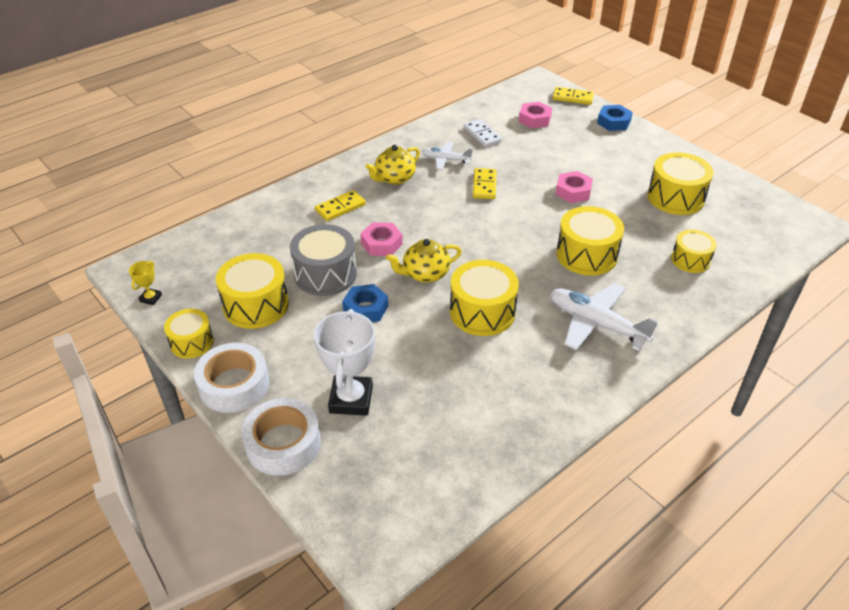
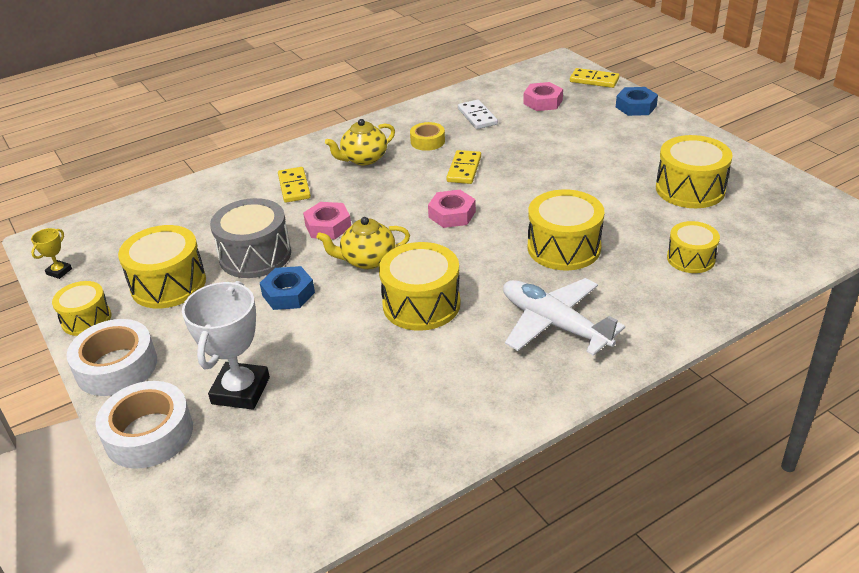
camera: 10 degrees right, 5 degrees down
yellow domino [315,190,366,221] -> yellow domino turned 75 degrees counterclockwise [278,167,311,203]
white plane [422,142,473,170] -> yellow tape [410,122,445,151]
pink nut [555,171,593,203] -> pink nut moved to [428,190,476,228]

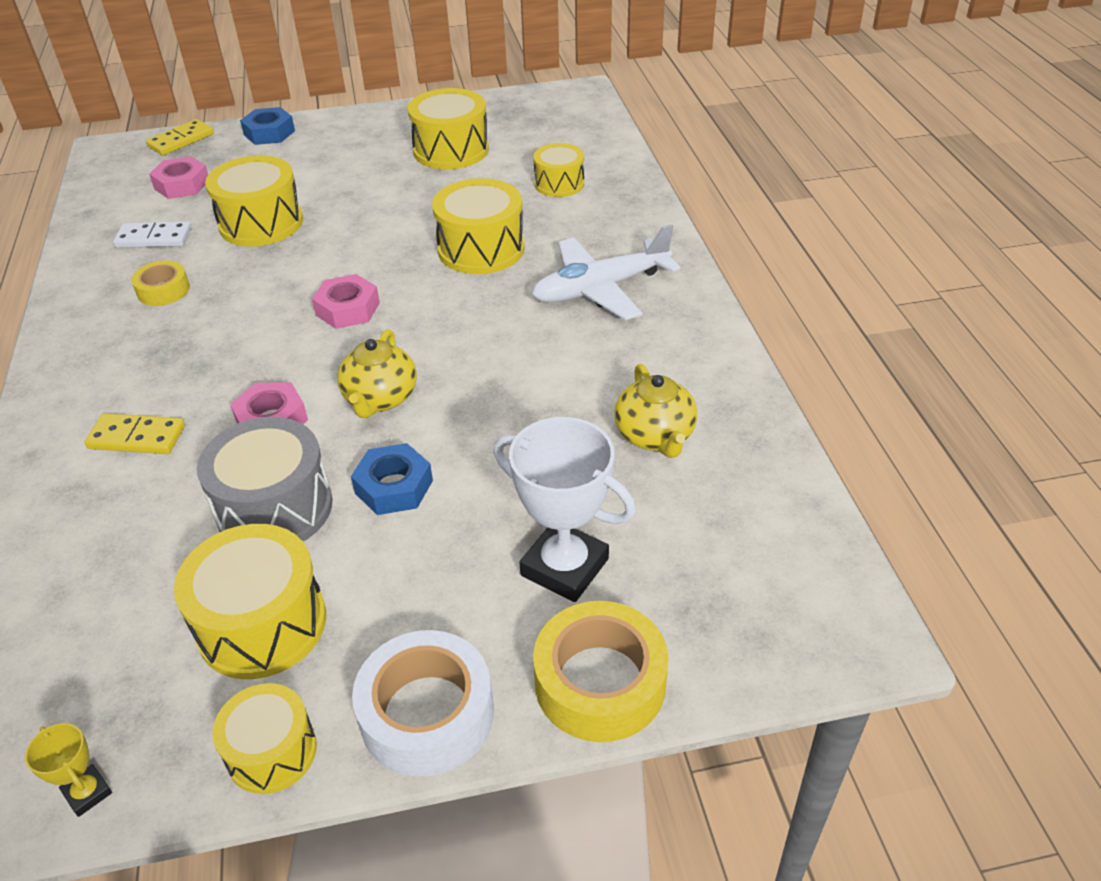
camera: 70 degrees left, 5 degrees up
white tape [95,381,193,469] -> yellow tape [533,601,669,742]
yellow teapot [325,119,395,165] -> yellow teapot moved to [614,364,697,458]
yellow drum [379,242,461,331] -> yellow drum moved to [205,155,303,246]
yellow domino [446,150,481,184] -> none

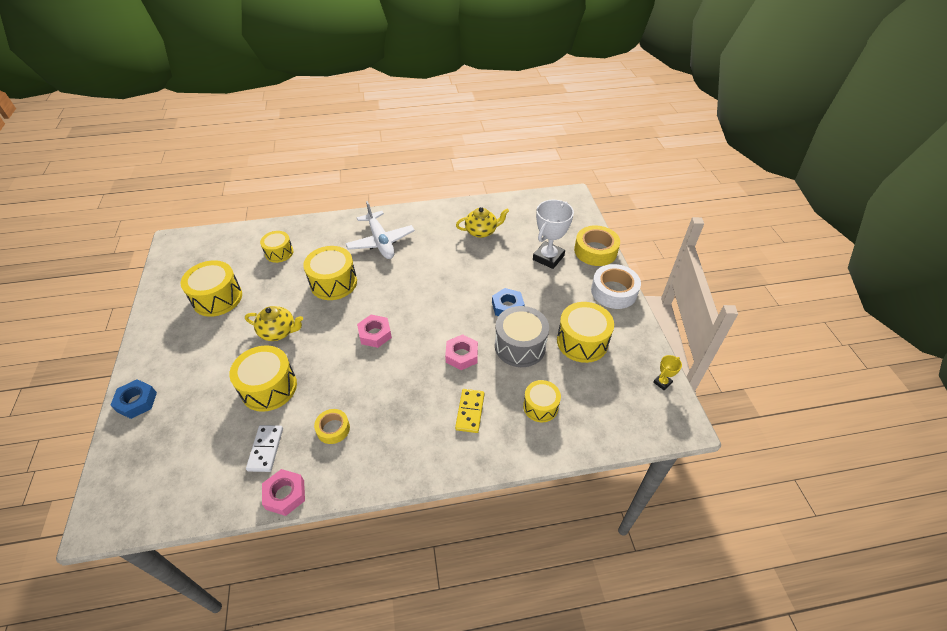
camera: 90 degrees left, 5 degrees up
yellow domino [146,119,214,155] -> none
pink nut [149,156,208,199] -> pink nut moved to [262,469,305,516]
yellow drum [212,683,317,794] -> yellow drum moved to [523,380,561,422]
yellow teapot [337,329,417,418] -> yellow teapot moved to [245,306,303,341]

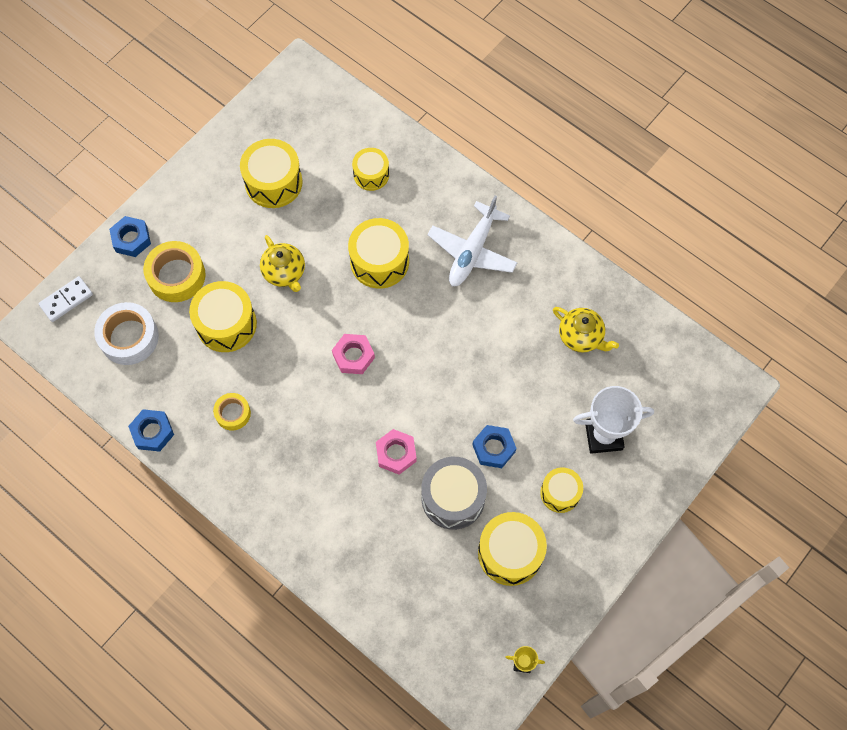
camera: 50 degrees right, 20 degrees up
white domino [246,425,283,472] -> white domino moved to [38,276,93,322]
pink nut [262,469,305,516] -> blue nut [128,409,174,452]
yellow domino [455,389,485,433] -> none
yellow drum [523,380,561,422] -> yellow drum moved to [540,468,583,513]
yellow tape [574,225,620,266] -> yellow tape moved to [143,241,205,302]
white tape [591,264,641,309] -> white tape moved to [94,302,159,365]

